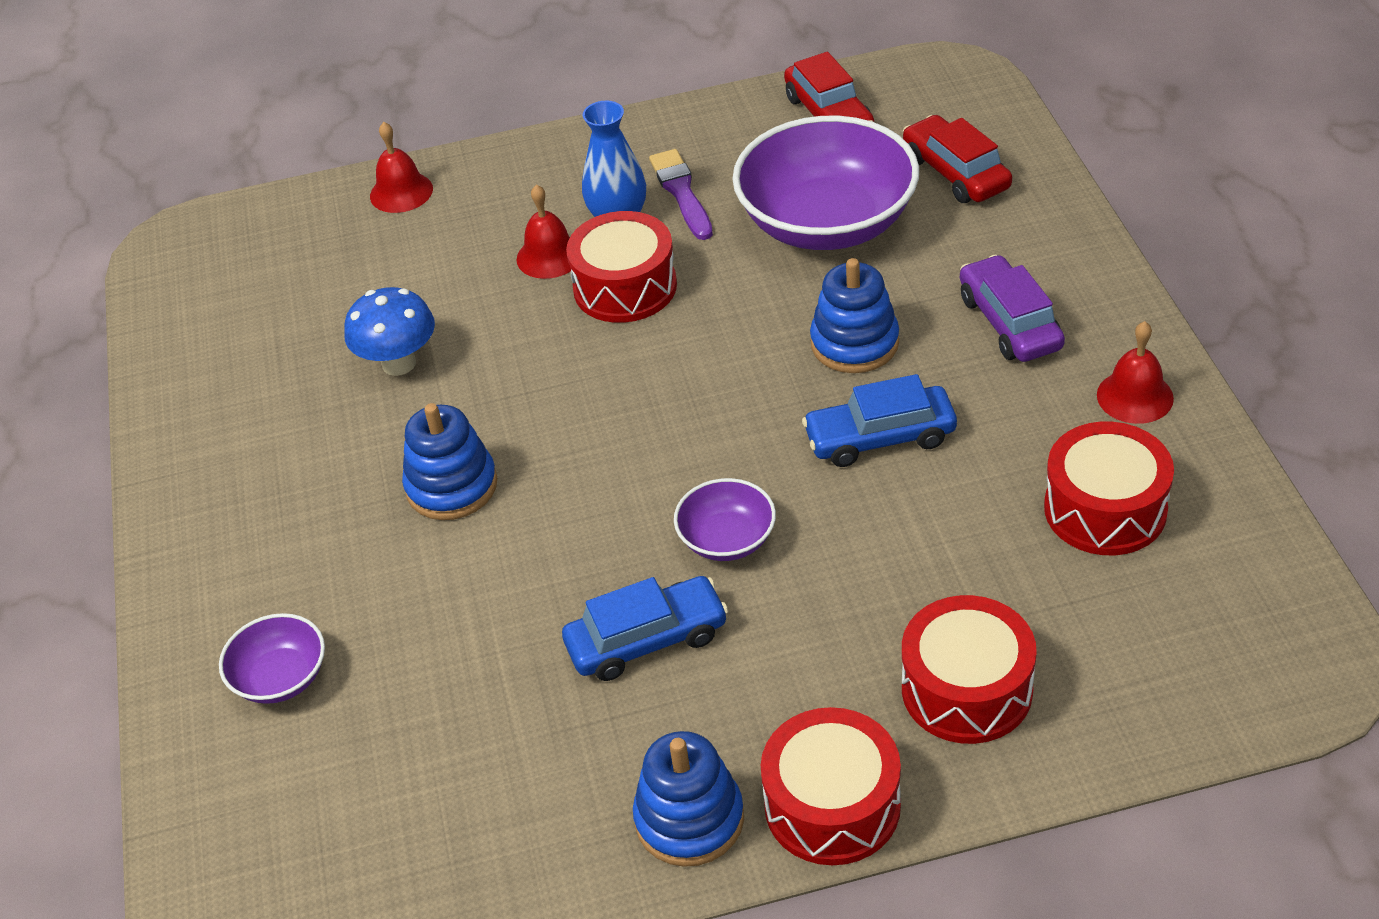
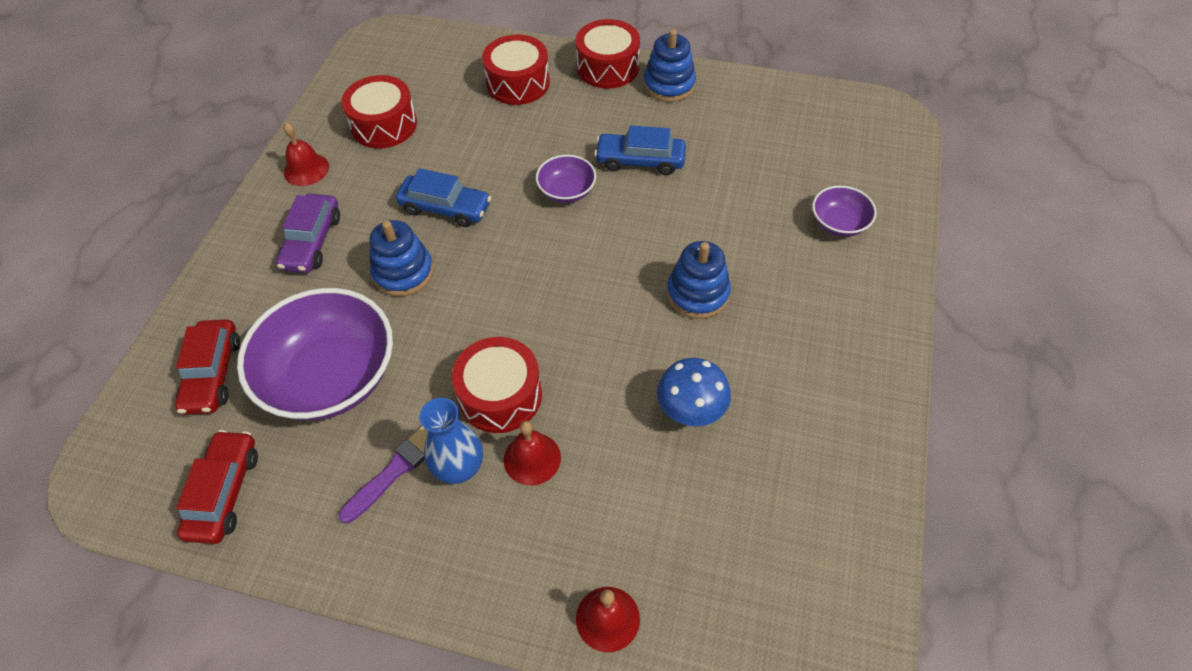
camera: 155 degrees left, 10 degrees up
purple brush [649,149,713,240] -> purple brush turned 150 degrees counterclockwise [339,426,428,523]

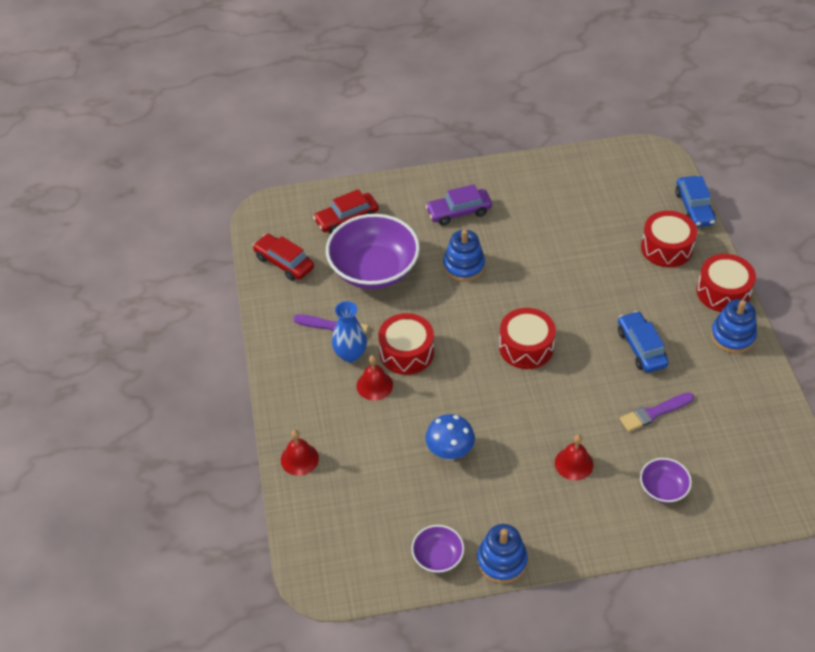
camera: 65 degrees right, 5 degrees down
red car [176,430,258,544] -> red car turned 120 degrees counterclockwise [252,234,314,281]
red bell [283,123,329,186] -> red bell moved to [555,434,593,481]
red drum [341,75,417,149] -> red drum moved to [499,308,556,369]
blue car [396,168,491,227] -> blue car moved to [675,176,716,227]
purple bowl [536,155,596,203] -> purple bowl moved to [411,525,464,573]
blue stacking toy [667,241,731,319] -> blue stacking toy moved to [477,524,528,584]
none -> purple brush [620,392,694,432]

